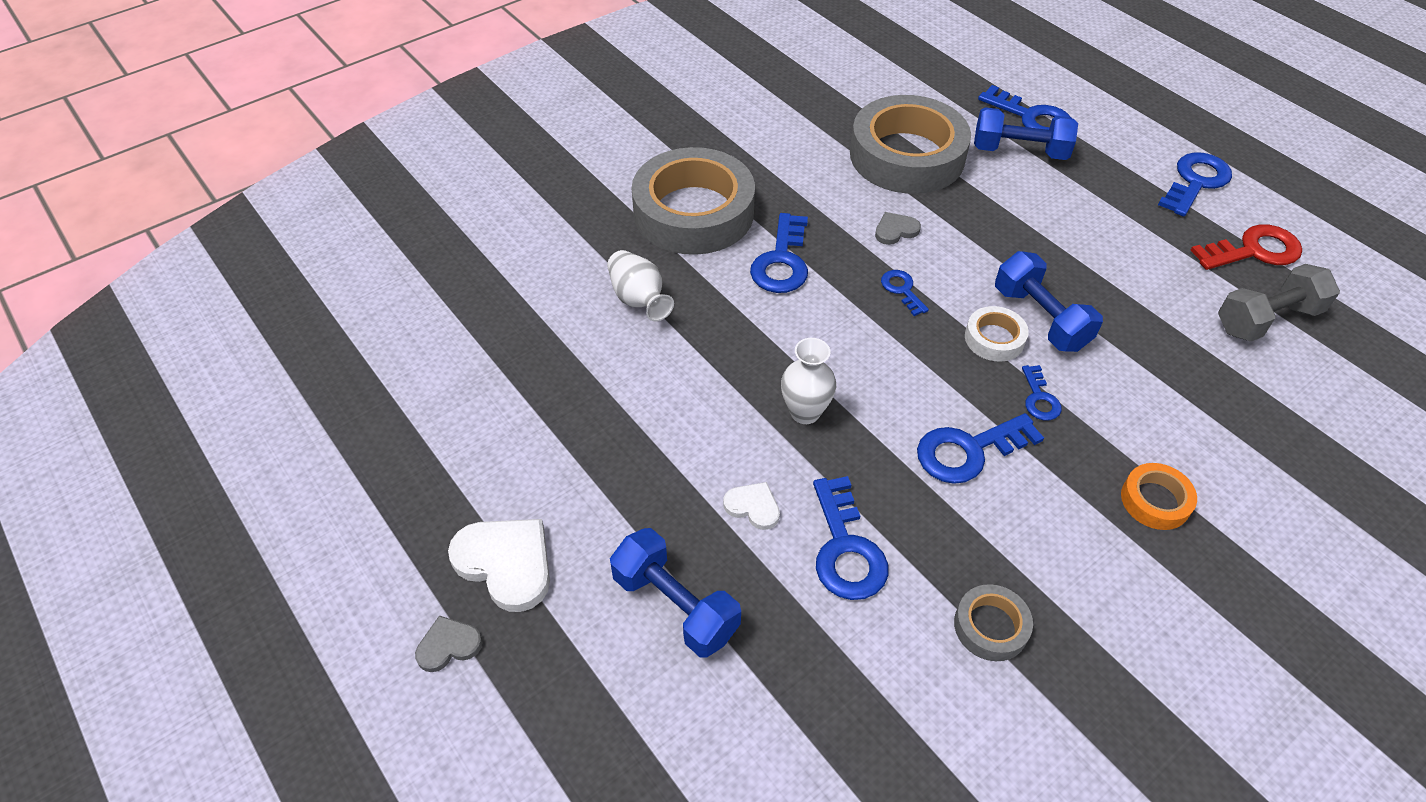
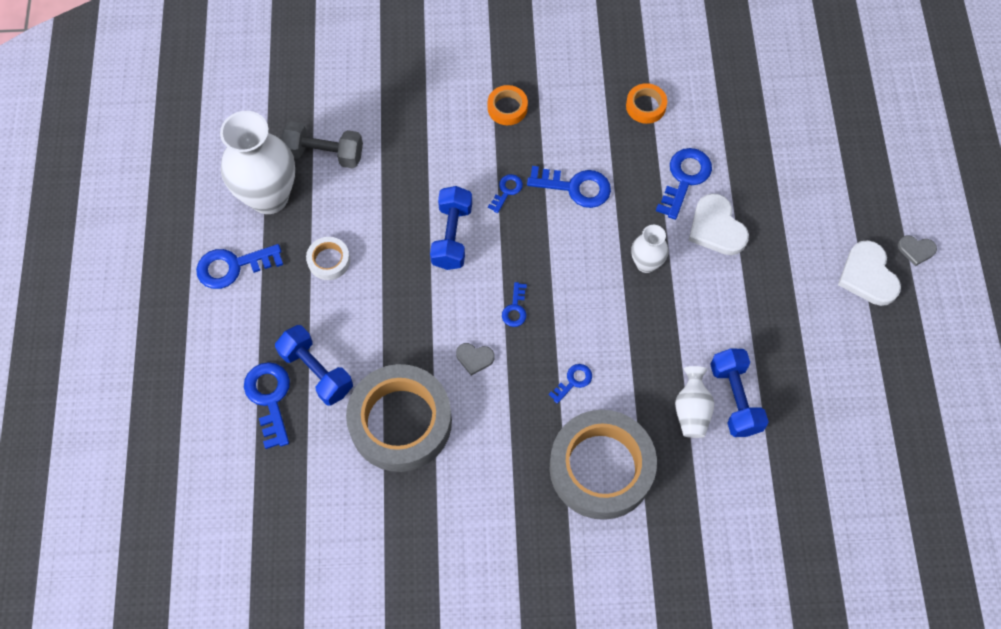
camera: 145 degrees left, 15 degrees up
blue dumbbell [610,528,741,657] -> blue dumbbell moved to [710,348,769,437]
white heart [723,482,780,530] -> white heart [689,193,749,255], size x1.83
blue key [750,213,808,293] -> blue key [549,364,592,404], size x0.55
grey tape [954,584,1033,661] -> orange tape [626,83,667,124]
white tape [965,306,1029,362] -> white tape moved to [306,237,350,280]
red key [1190,224,1302,270] -> white vase [220,111,295,214]

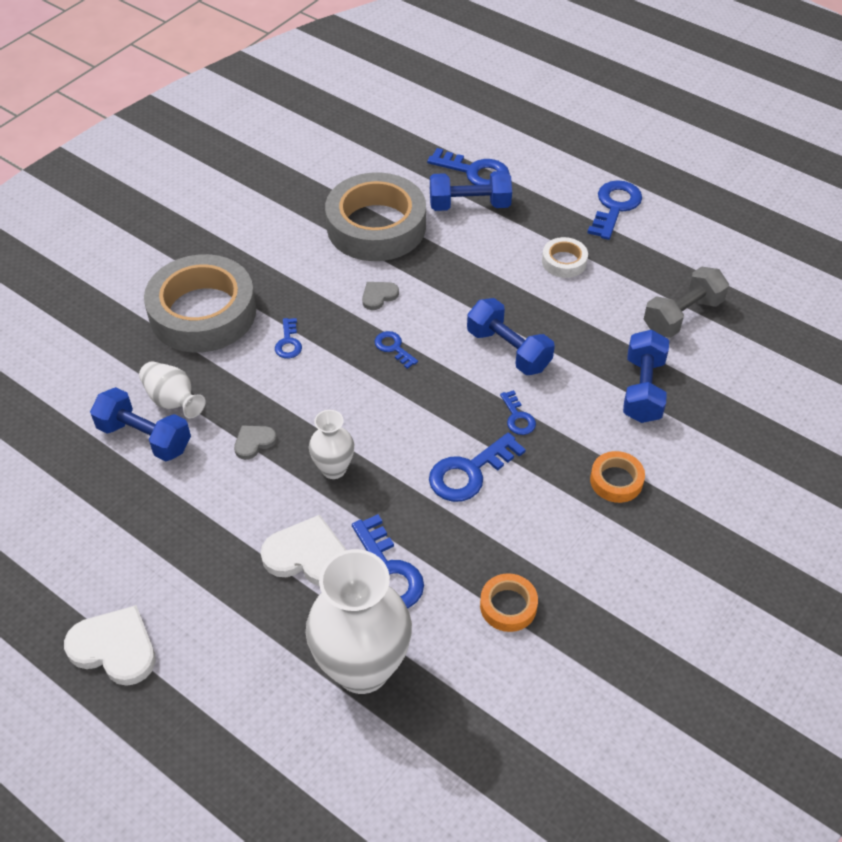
camera: 130 degrees right, 15 degrees down
white vase [220,111,295,214] -> white vase moved to [306,549,412,694]
grey heart [898,236,937,266] -> grey heart moved to [234,425,277,460]
none -> blue dumbbell [623,330,669,423]

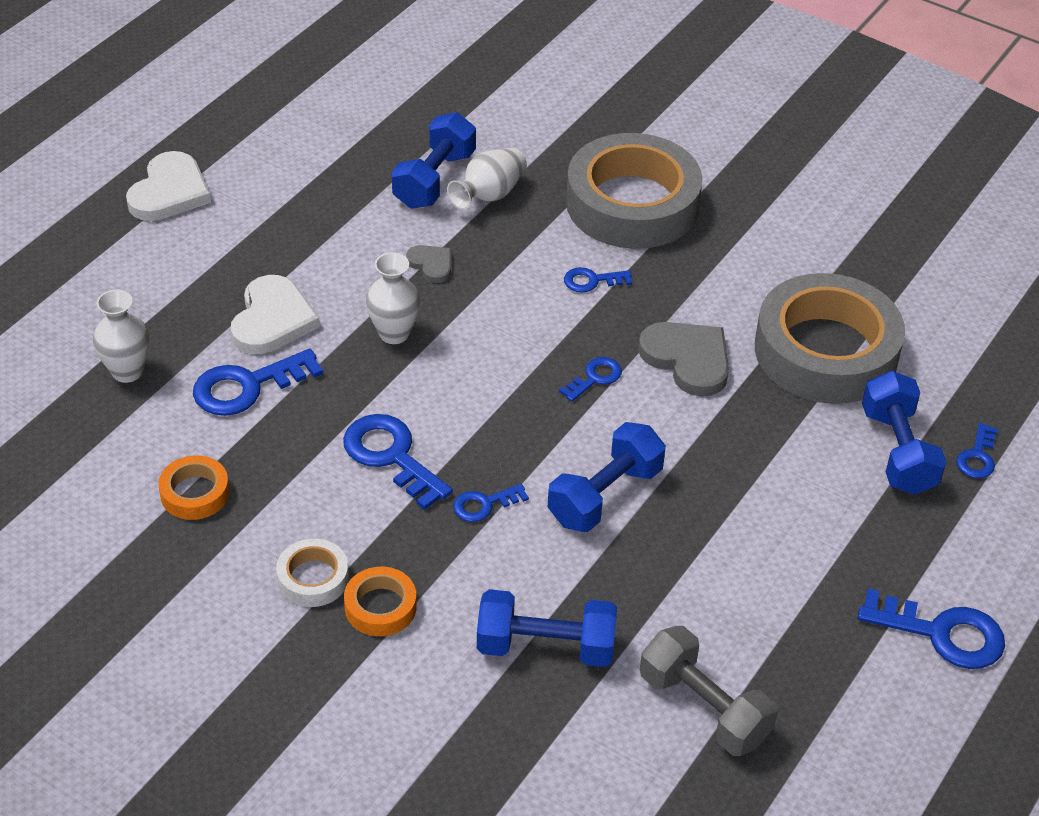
camera: 85 degrees right, 5 degrees down
white vase [306,549,412,694] -> white vase [93,290,150,383], size x0.50
grey heart [362,282,399,310] -> grey heart [638,322,729,397], size x1.83
blue key [427,148,510,185] -> blue key [956,423,998,479], size x0.55
white tape [542,237,588,278] -> white tape moved to [276,539,349,607]

